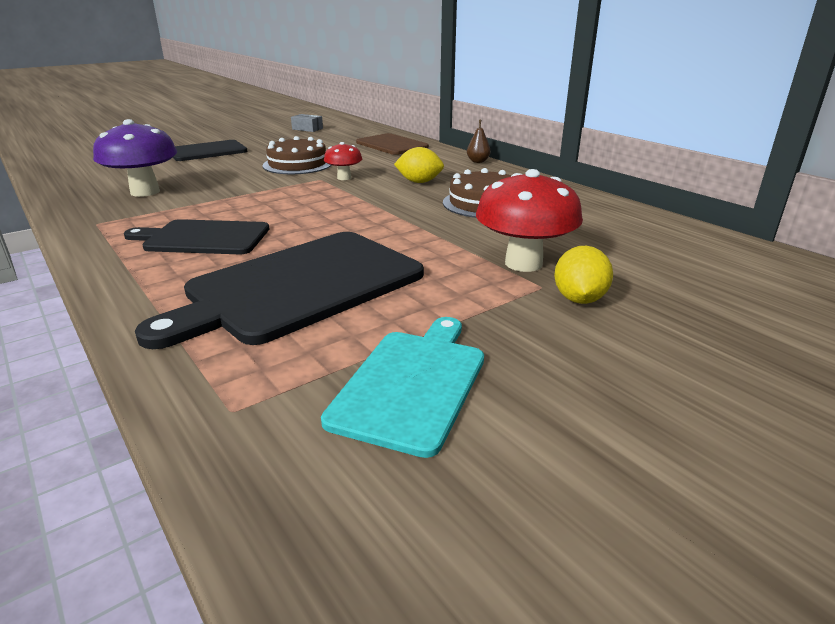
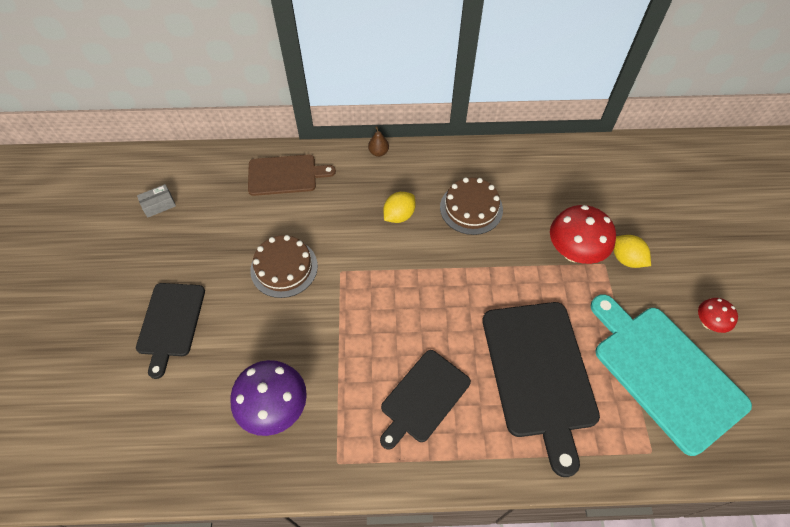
camera: 55 degrees left, 30 degrees up
turquoise cutting board [321,317,484,458] -> turquoise cutting board [590,294,752,456], size x1.63
red mushroom [324,142,362,180] -> red mushroom moved to [698,298,738,333]

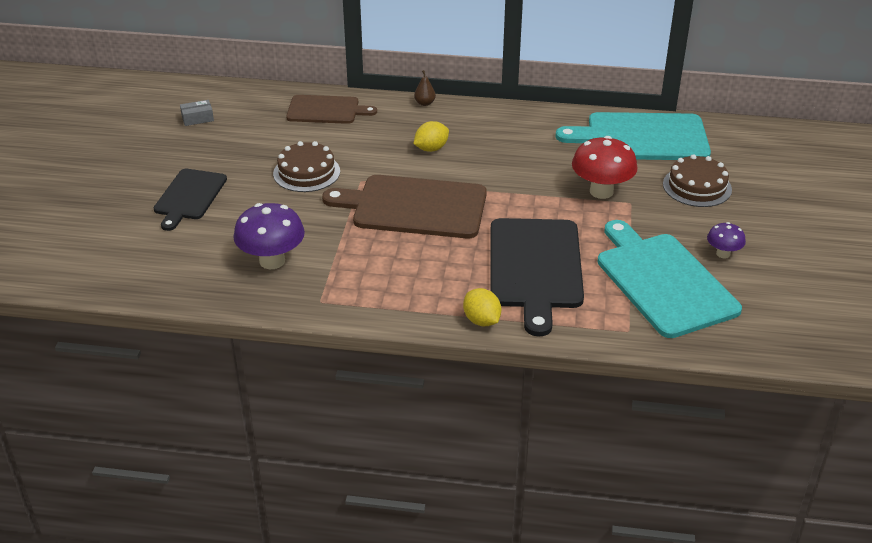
camera: 10 degrees right, 20 degrees down
black cutting board [380,350,471,450] -> none
brown cake [440,177,503,235] -> brown cake moved to [663,154,732,207]
yellow lemon [613,235,651,268] -> yellow lemon moved to [463,288,501,326]
red mushroom [698,298,738,333] -> purple mushroom [707,222,746,258]
none -> brown cutting board [322,175,487,238]
none -> turquoise cutting board [556,112,711,160]

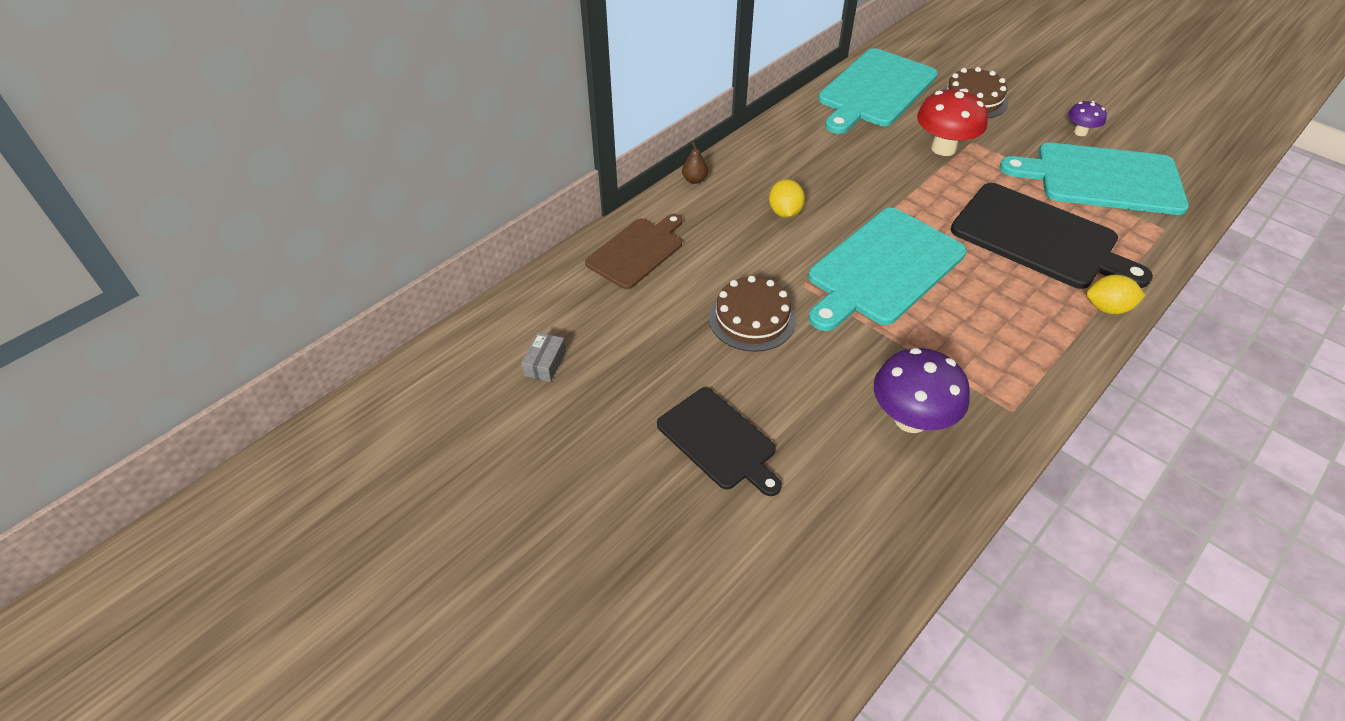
camera: 55 degrees left, 10 degrees up
brown cutting board [322,175,487,238] -> turquoise cutting board [808,208,967,331]

